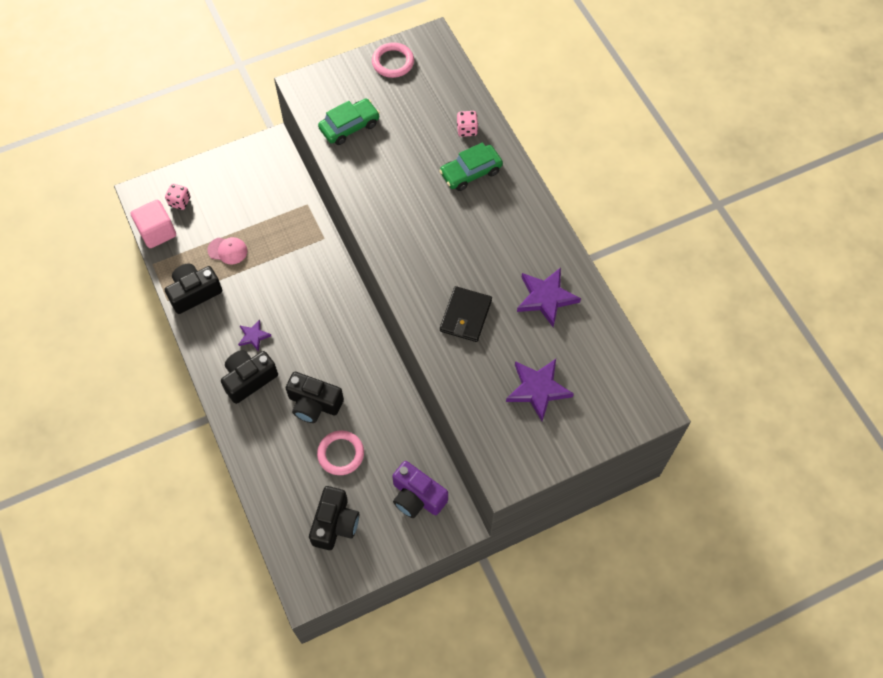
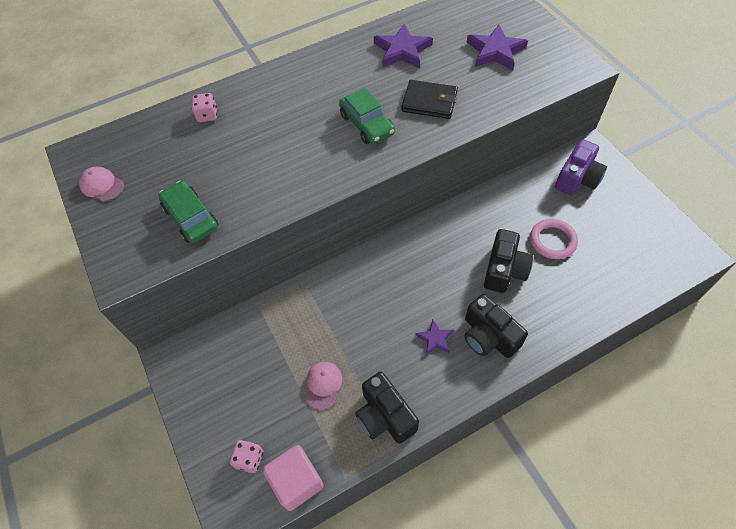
camera: 90 degrees left, 5 degrees down
black camera [309,486,359,550] -> none
pink ring [372,42,414,78] -> pink cap [79,167,124,202]
green car [439,142,503,191] -> green car moved to [339,88,395,144]

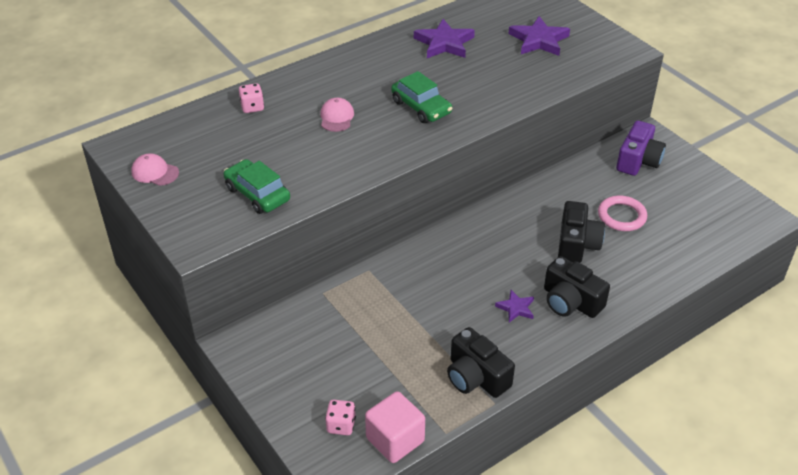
camera: 10 degrees left, 15 degrees down
pink cap [305,362,342,410] -> pink cap moved to [320,98,354,132]
black wallet [401,80,458,119] -> none

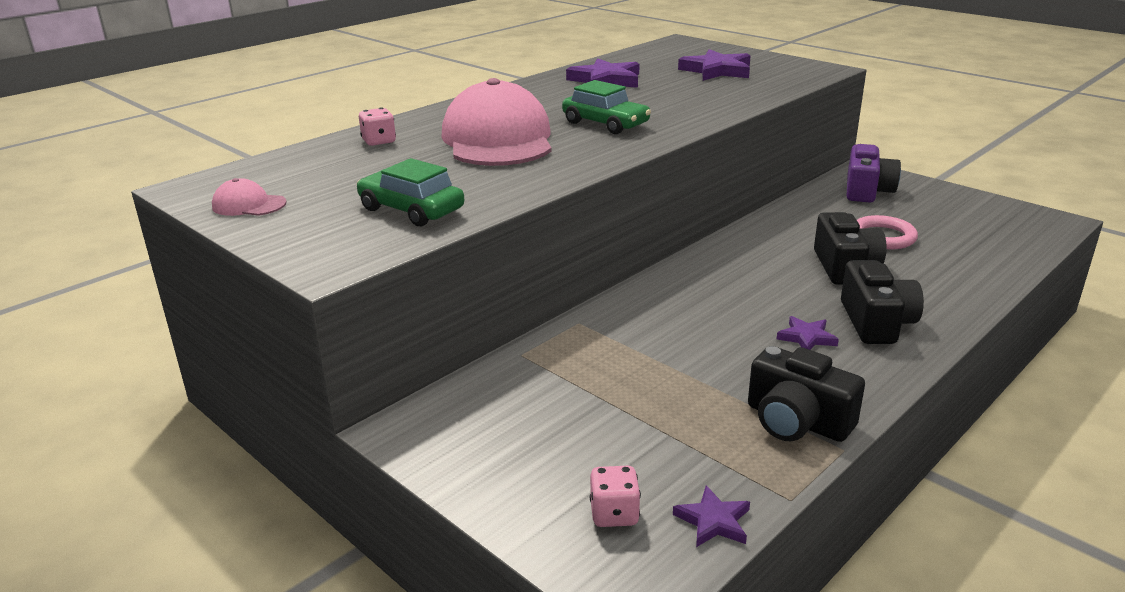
camera: 10 degrees left, 15 degrees down
pink cap [320,98,354,132] -> pink cap [441,78,551,166], size x2.40
pink cube [365,391,425,463] -> purple star [673,486,750,547]
black camera [544,256,610,318] -> black camera turned 120 degrees counterclockwise [841,260,924,344]

